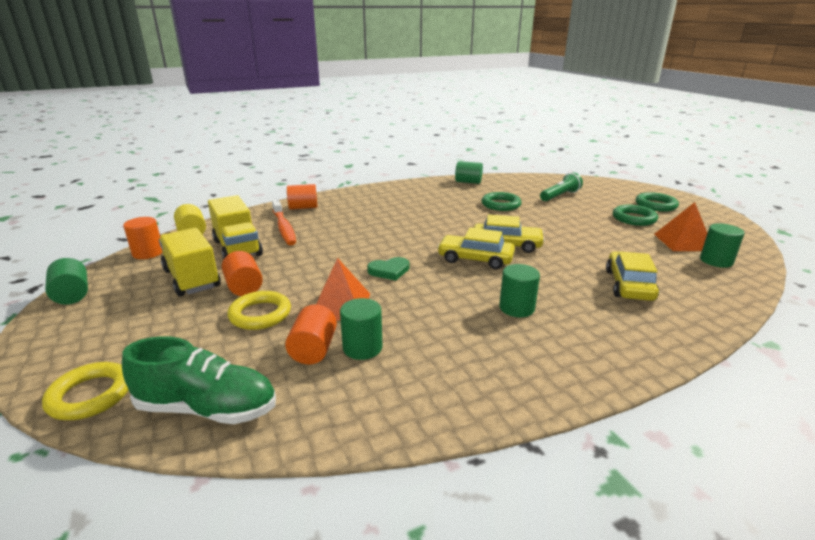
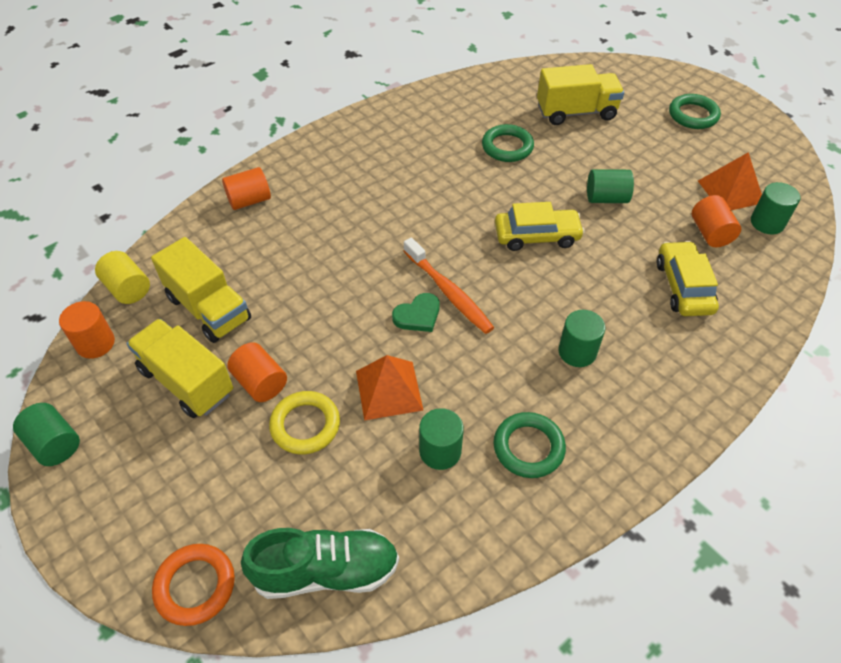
camera: 15 degrees left, 25 degrees up
yellow ring [42,362,129,420] -> orange ring [152,544,235,626]
orange toothbrush [272,200,296,245] -> orange toothbrush moved to [404,237,494,334]
orange cylinder [285,304,337,364] -> orange cylinder moved to [692,195,741,247]
yellow car [437,228,515,269] -> none
green cylinder [455,161,483,184] -> green cylinder moved to [587,169,634,203]
green flashlight [540,172,583,201] -> yellow truck [537,64,624,125]
green ring [613,205,658,226] -> green ring moved to [494,412,566,478]

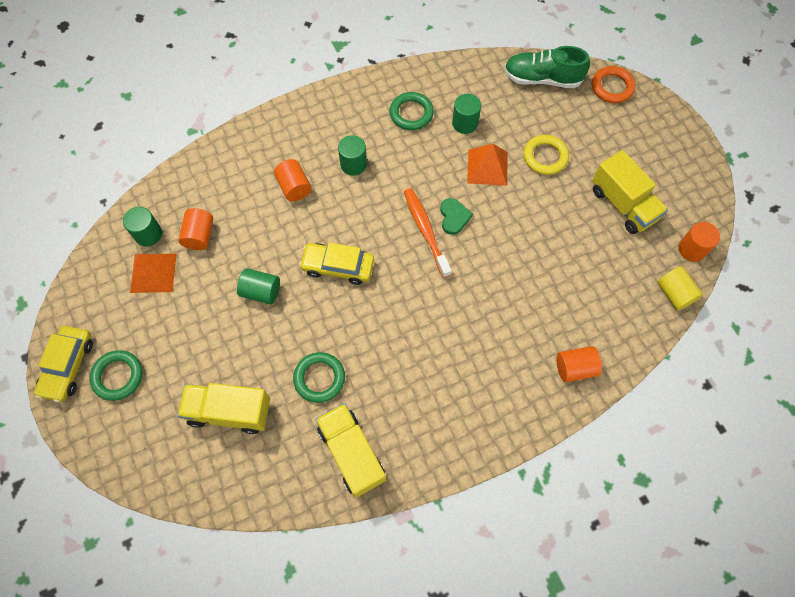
camera: 165 degrees left, 15 degrees up
green cylinder [13,403,80,466] -> none
yellow truck [151,237,251,343] -> yellow truck moved to [315,403,386,498]
orange cylinder [227,342,287,402] -> orange cylinder moved to [274,159,311,201]
green heart [392,293,440,332] -> green heart turned 105 degrees clockwise [440,198,473,235]
yellow car [657,241,719,316] -> yellow car moved to [34,326,93,402]

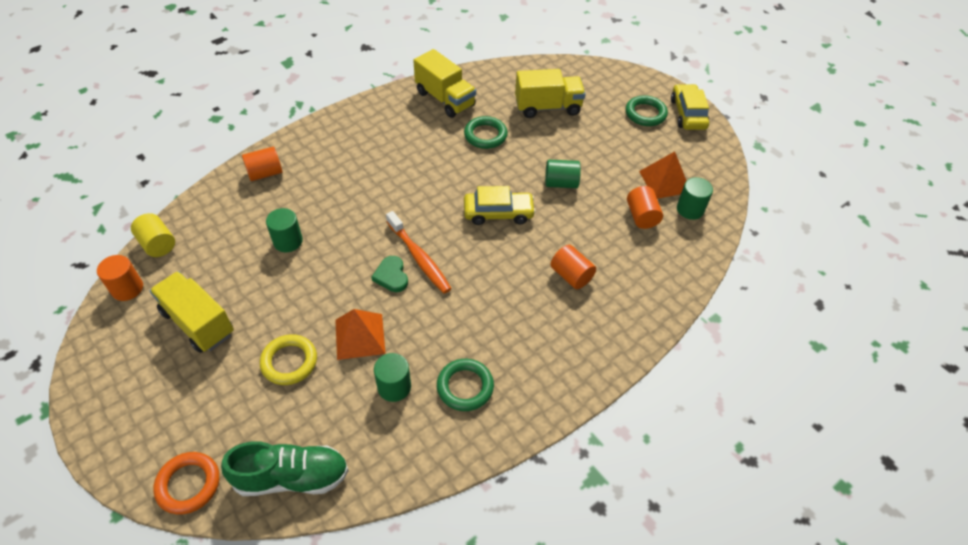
camera: 165 degrees right, 15 degrees down
green cylinder [338,135,367,176] -> green cylinder moved to [266,208,303,252]

